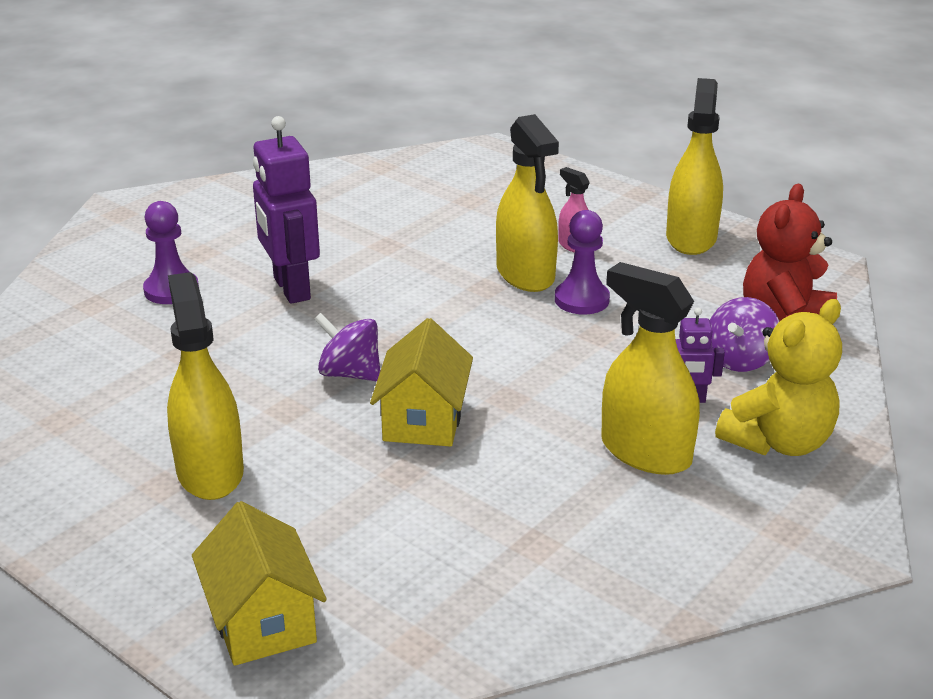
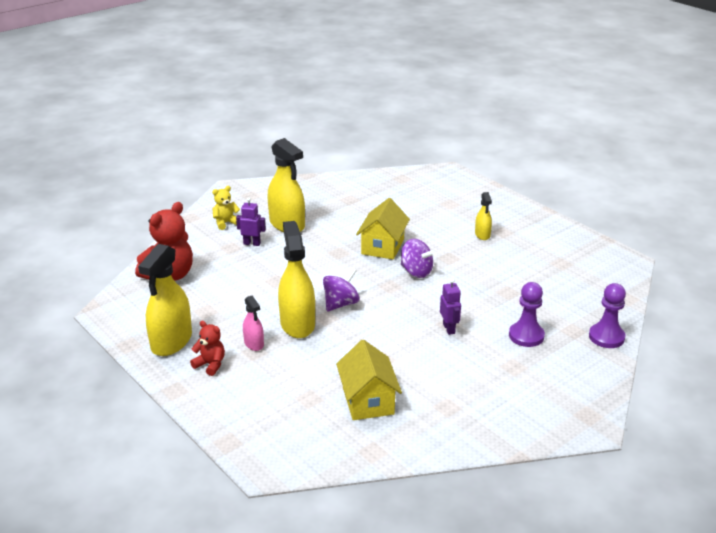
camera: 170 degrees left, 0 degrees up
yellow spray bottle [167,272,244,500] -> yellow spray bottle [475,192,492,240], size x0.51
yellow house [192,501,327,666] -> yellow house moved to [336,340,402,420]
purple robot [253,116,320,304] -> purple robot [440,279,461,335], size x0.51
purple pawn [555,210,610,314] -> purple pawn moved to [589,283,626,348]
purple spinning top [710,297,779,372] -> purple spinning top moved to [323,268,360,311]
yellow teddy bear [715,299,842,456] -> yellow teddy bear [212,186,240,230], size x0.53
none -> red teddy bear [190,321,225,376]

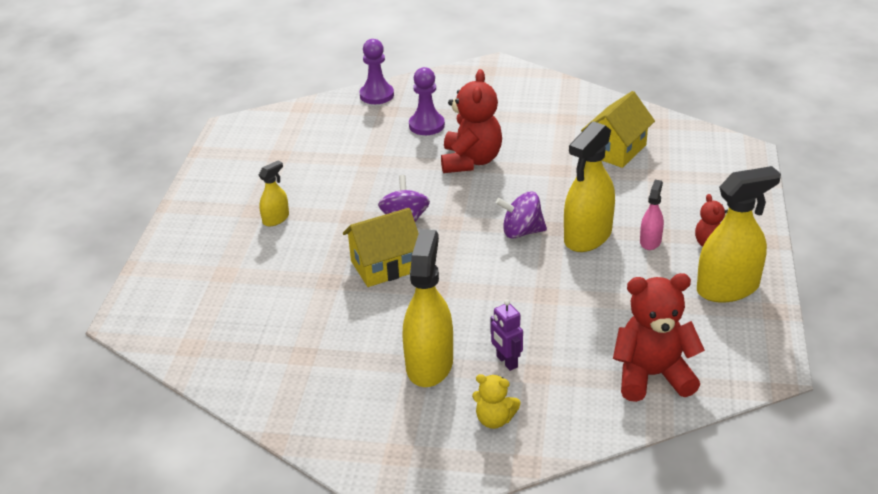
camera: 130 degrees left, 5 degrees up
purple robot [440,279,461,335] -> red teddy bear [441,69,502,173]

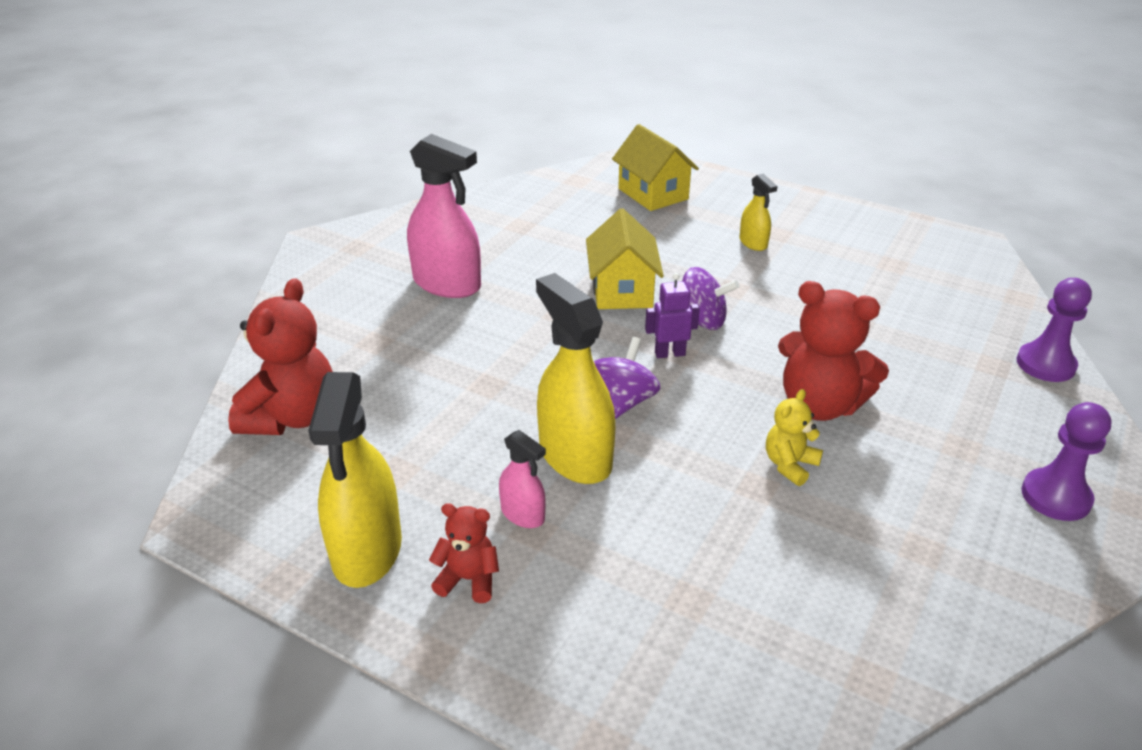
camera: 110 degrees right, 0 degrees up
yellow spray bottle [402,229,453,387] -> pink spray bottle [407,134,481,298]
purple pawn [409,67,445,135] -> purple pawn moved to [1021,402,1112,521]
yellow teddy bear [472,374,521,429] -> yellow teddy bear moved to [766,389,823,486]
purple robot [490,299,523,371] -> purple robot moved to [645,273,700,358]
yellow house [581,91,655,168] -> yellow house moved to [612,124,699,211]

